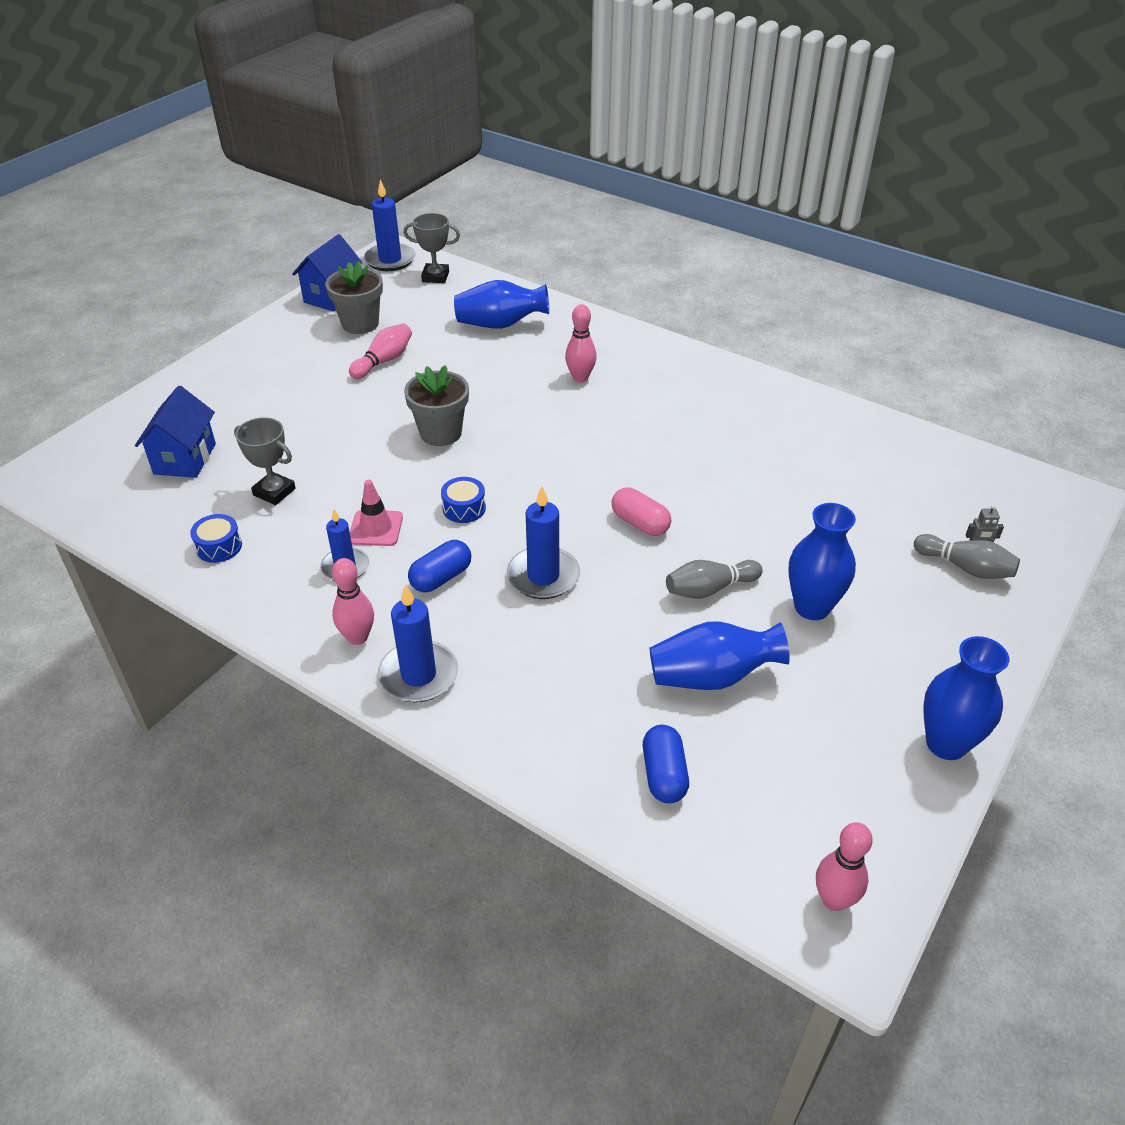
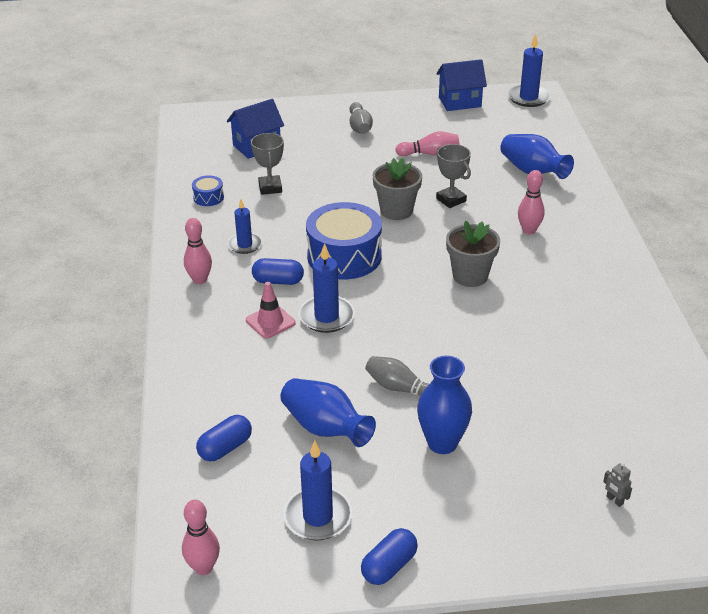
camera: 50 degrees right, 5 degrees down
grey flower pot [325,261,383,334] -> grey flower pot moved to [446,221,500,287]
pink traffic cone [350,480,403,546] -> pink traffic cone moved to [246,282,296,339]
blue candle [378,584,458,703] -> blue candle moved to [284,440,352,540]
grey trophy [404,213,460,283] -> grey trophy moved to [436,144,471,208]
blue drum [441,477,486,523] -> blue drum [306,202,382,279], size x2.27
pink capsule [612,487,671,536] -> none
grey bowling pin [914,534,1020,579] -> grey bowling pin moved to [349,102,373,134]
blue vase [923,636,1009,760] -> blue capsule [361,528,418,585]

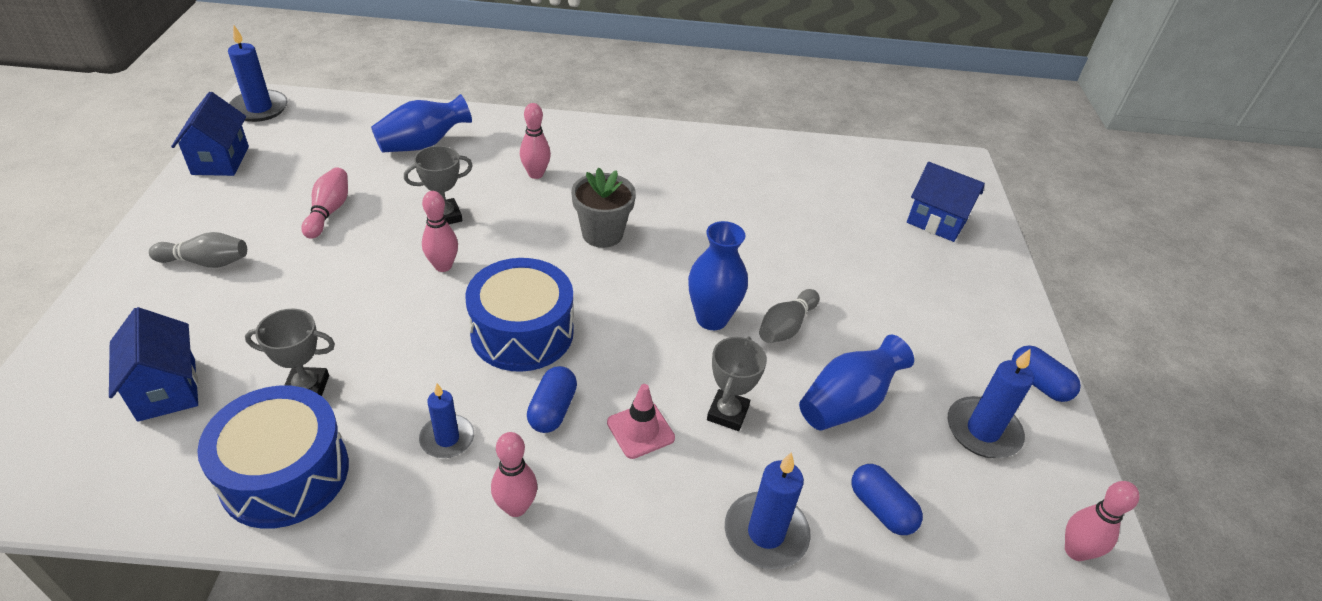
camera: 85 degrees left, 5 degrees up
blue drum [192,175,224,206] -> blue drum [197,386,349,529], size x2.27
blue candle [299,243,355,333] -> blue candle moved to [725,452,811,569]
grey flower pot [373,158,422,220] -> pink bowling pin [422,191,458,272]
blue vase [417,356,472,454] -> blue vase moved to [688,221,748,330]
grey robot [603,463,632,507] -> blue house [907,162,985,242]
none -> grey trophy [707,336,767,431]

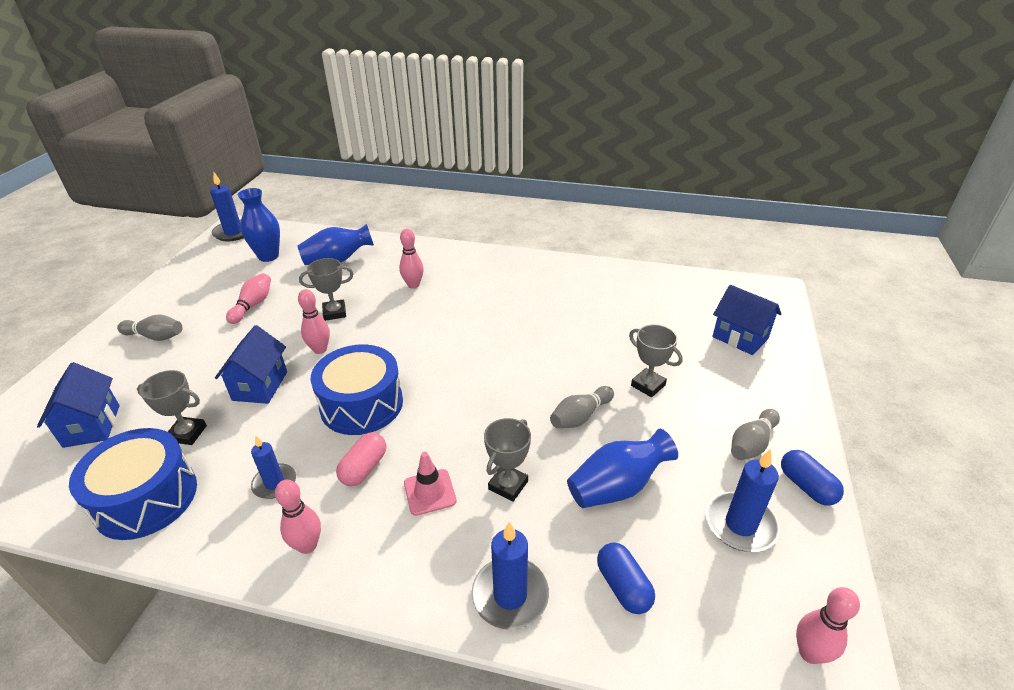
camera: 15 degrees right, 5 degrees down
blue house [171,92,249,176] -> blue house moved to [215,325,287,404]
blue capsule [527,366,577,433] -> pink capsule [336,433,386,486]
grey flower pot [571,168,636,248] -> none
blue vase [688,221,748,330] -> blue vase moved to [238,188,280,262]
none -> grey trophy [629,324,683,397]
none -> grey bowling pin [731,409,780,460]

